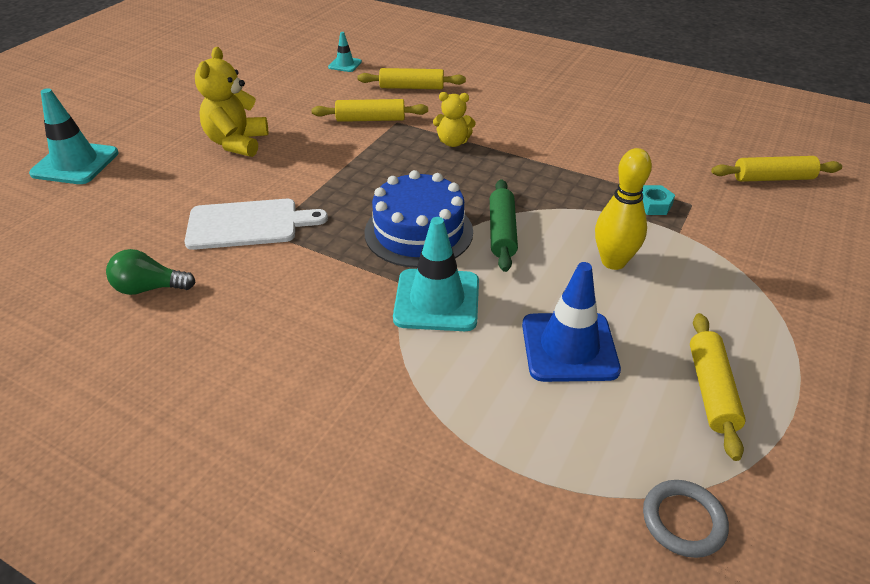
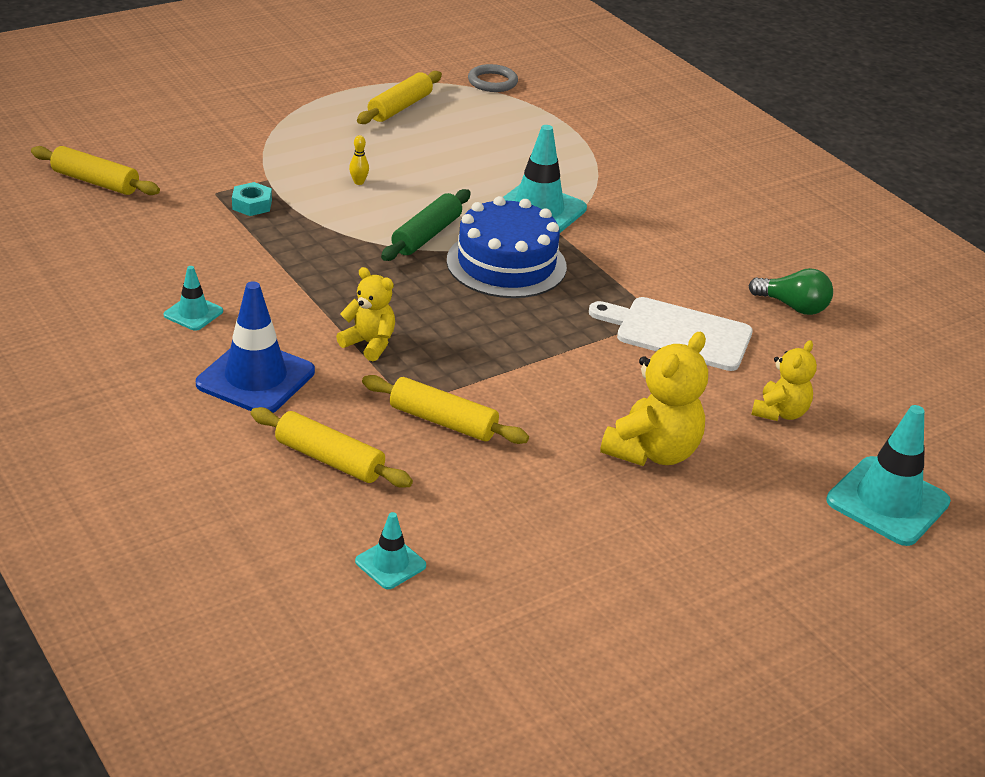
camera: 155 degrees left, 5 degrees down
blue traffic cone [522,262,621,382] -> blue traffic cone moved to [196,281,315,413]
yellow bowling pin [595,148,652,270] -> yellow bowling pin [349,135,369,185], size x0.41
none -> turquoise traffic cone [164,266,223,331]
none -> yellow teddy bear [751,340,817,421]

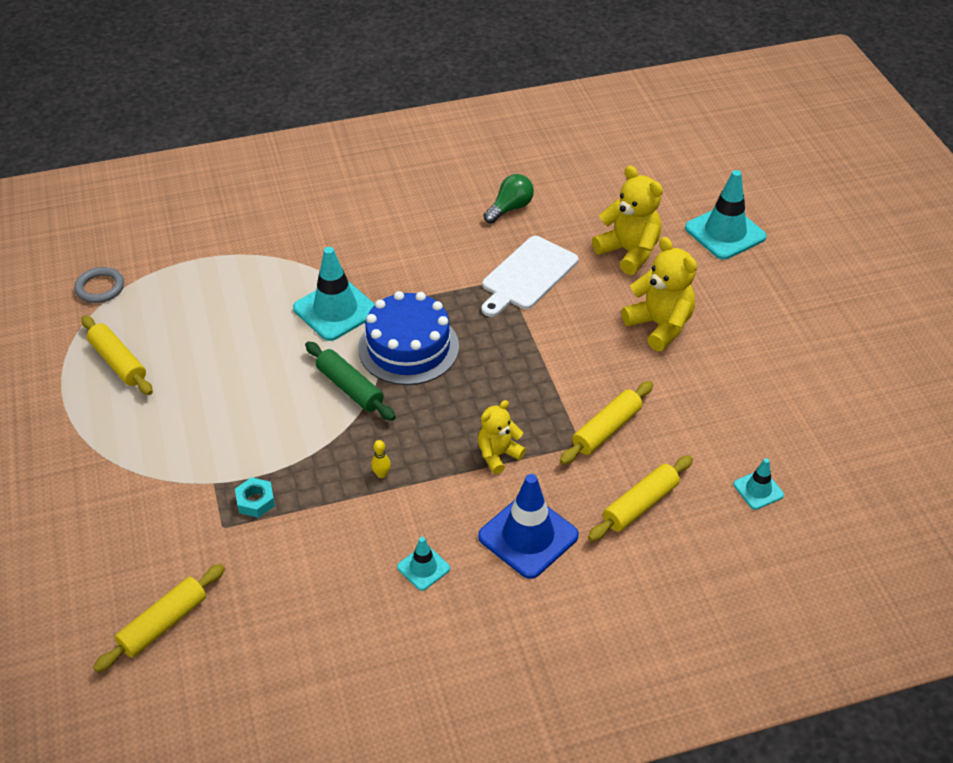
camera: 70 degrees left, 10 degrees up
yellow bowling pin [349,135,369,185] -> yellow bowling pin moved to [371,440,391,478]
yellow teddy bear [751,340,817,421] -> yellow teddy bear [592,166,663,275], size x1.61

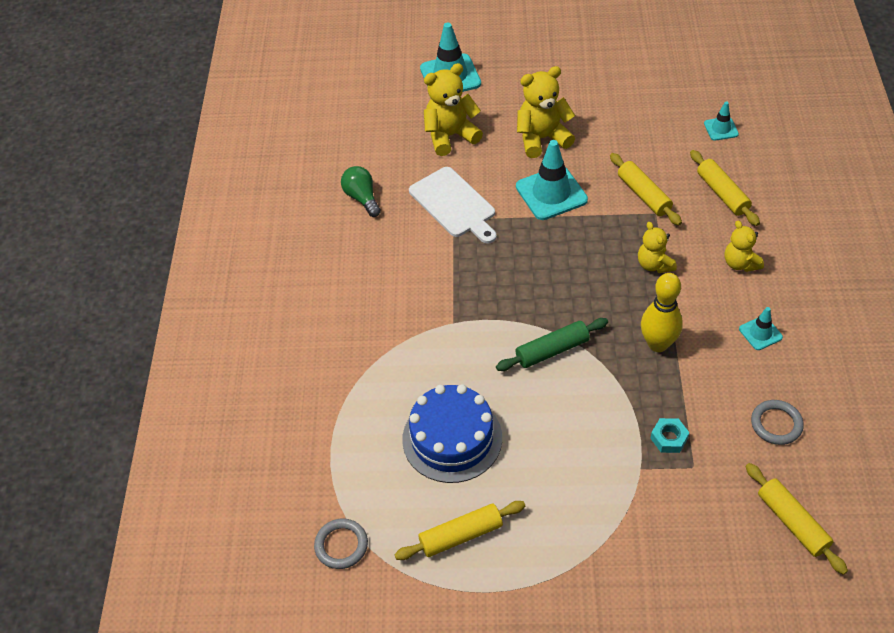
camera: 70 degrees left, 5 degrees up
turquoise traffic cone [293,247,375,341] -> turquoise traffic cone moved to [516,140,588,220]
blue cake [358,291,459,385] -> blue cake moved to [402,384,502,483]
yellow bowling pin [371,440,391,478] -> yellow bowling pin [641,273,683,352], size x2.42
blue traffic cone [478,474,579,579] -> yellow teddy bear [725,220,764,272]
none -> grey ring [751,400,804,445]

